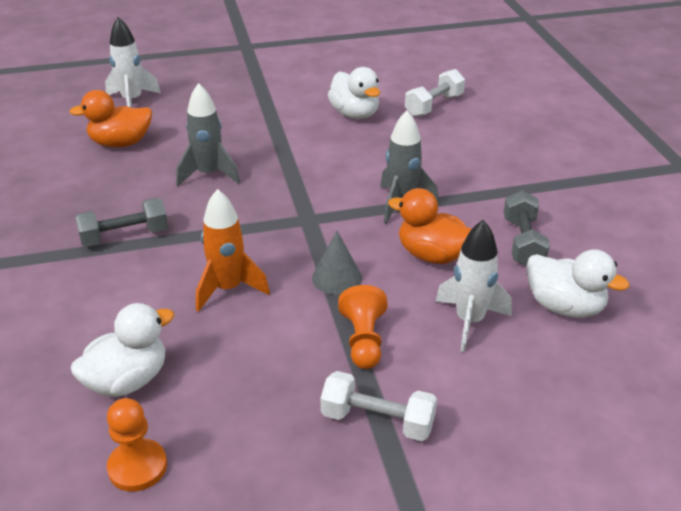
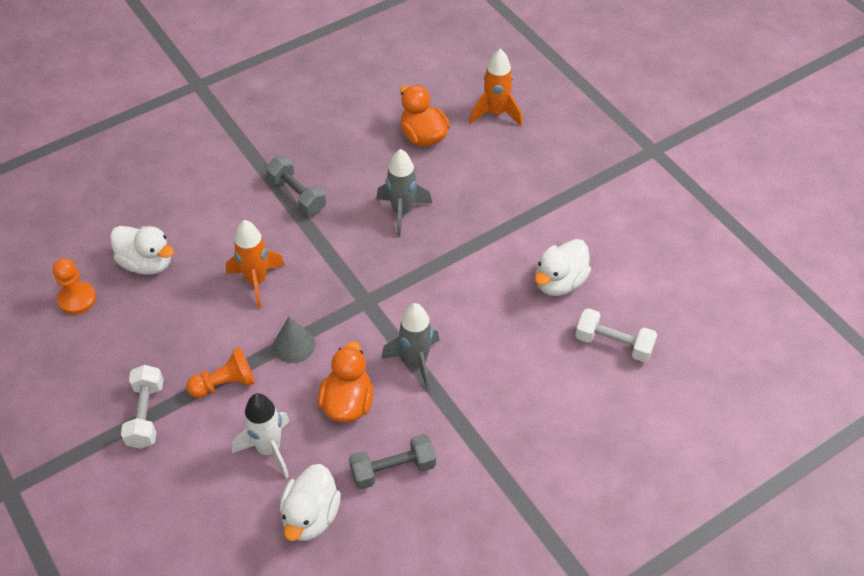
camera: 70 degrees right, 15 degrees up
white rocket [105,17,161,108] -> orange rocket [469,49,522,126]

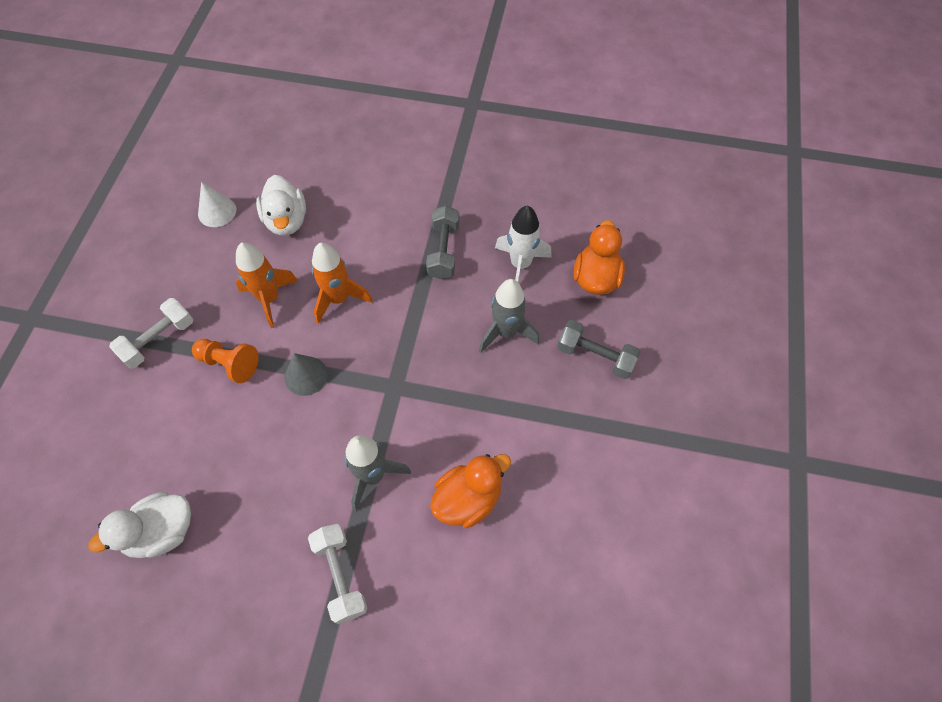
camera: 45 degrees right, 10 degrees up
orange pawn [53,258,96,315] -> white cone [198,182,236,227]
white rocket [232,393,290,478] -> white rocket moved to [495,205,552,283]
orange duck [318,341,374,422] -> orange duck moved to [430,454,511,528]
grey dumbbell [349,434,436,489] -> grey dumbbell moved to [557,320,641,379]
orange rocket [469,49,522,126] -> orange rocket moved to [236,242,298,328]
white duck [535,239,591,296] -> none
white dumbbell [575,308,657,362] -> white dumbbell moved to [308,524,367,624]

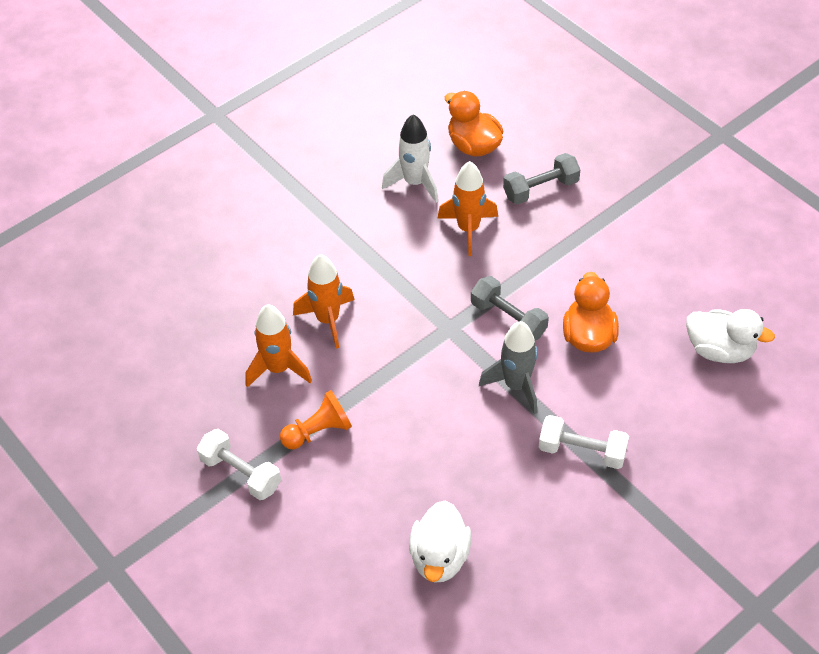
camera: 50 degrees left, 10 degrees down
white dumbbell [109,298,193,369] -> white dumbbell turned 45 degrees counterclockwise [197,429,281,500]
white cone [198,182,236,227] -> none
white duck [256,175,306,236] -> white duck moved to [686,309,775,363]
grey cone [285,353,328,396] -> none
grey dumbbell [426,206,459,279] -> grey dumbbell moved to [471,276,549,340]
grey rocket [479,279,539,353] -> orange rocket [438,161,498,256]

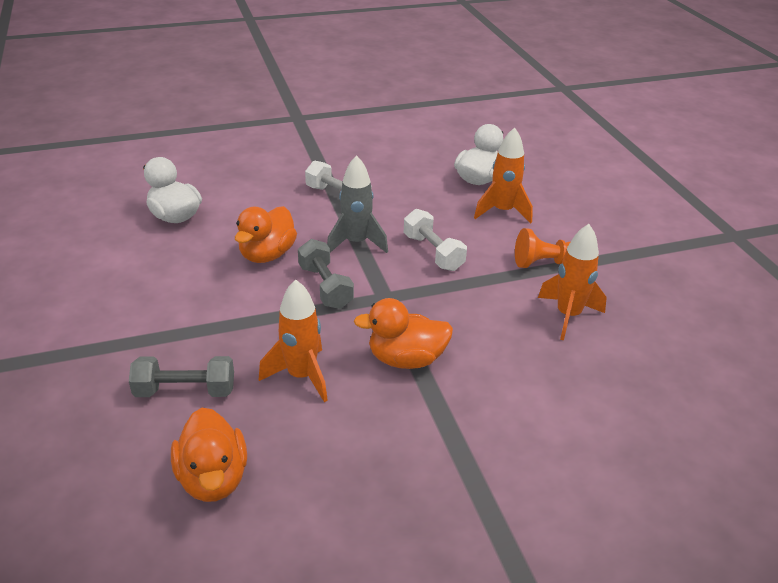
camera: 160 degrees left, 15 degrees down
white dumbbell [197,429,281,500] -> white dumbbell moved to [404,209,467,271]
orange rocket [293,254,354,349] -> orange rocket moved to [474,127,533,223]
white rocket [382,114,438,203] -> none
none -> orange duck [354,298,453,369]

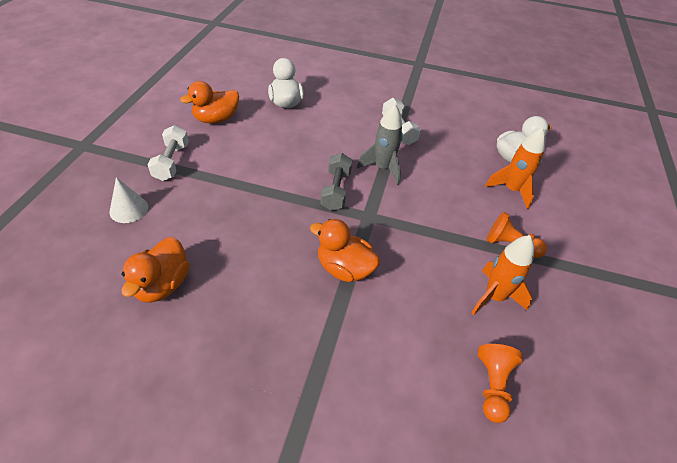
camera: 30 degrees right, 10 degrees up
grey dumbbell [129,356,234,397] -> none
orange duck [235,206,297,263] -> orange duck moved to [180,81,239,123]
orange rocket [259,280,328,402] -> none
white dumbbell [404,209,467,271] -> white dumbbell moved to [147,125,189,181]
none -> white cone [110,177,148,223]
none -> orange pawn [478,344,523,423]

